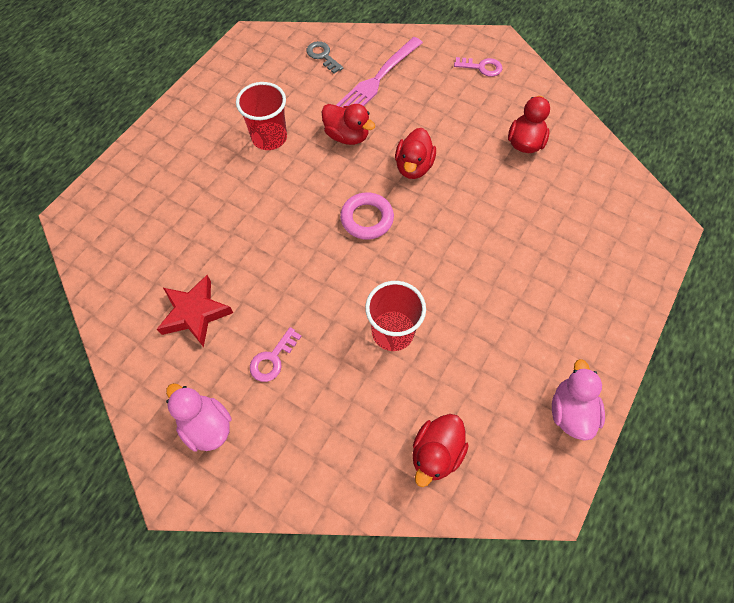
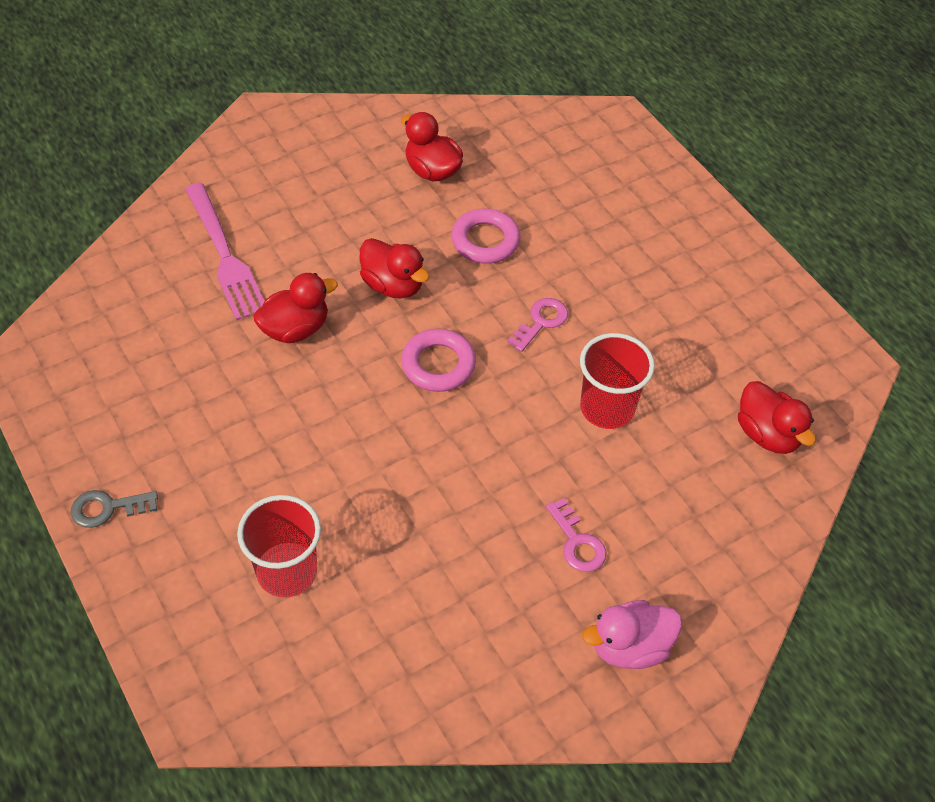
camera: 65 degrees left, 10 degrees down
red star [157,275,233,347] -> none
red cup [236,82,287,150] -> red cup moved to [237,495,321,598]
grey key [306,41,343,73] -> grey key moved to [71,490,158,528]
pink key [454,57,503,77] -> pink key moved to [507,298,568,352]
pink duck [552,359,605,441] -> none
none -> pink ring [451,209,520,264]

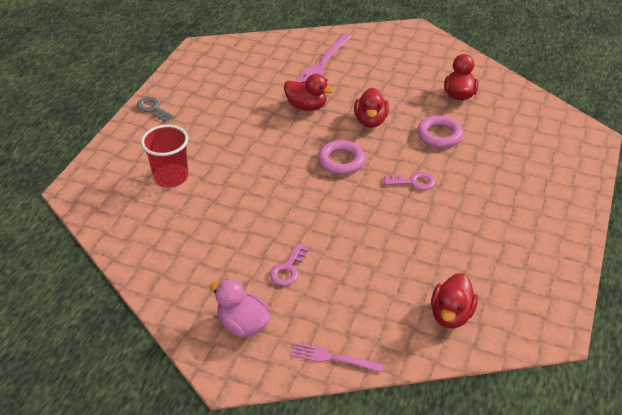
camera: 55 degrees right, 10 degrees down
red cup [580,333,655,429] -> none
none -> pink fork [291,342,384,372]

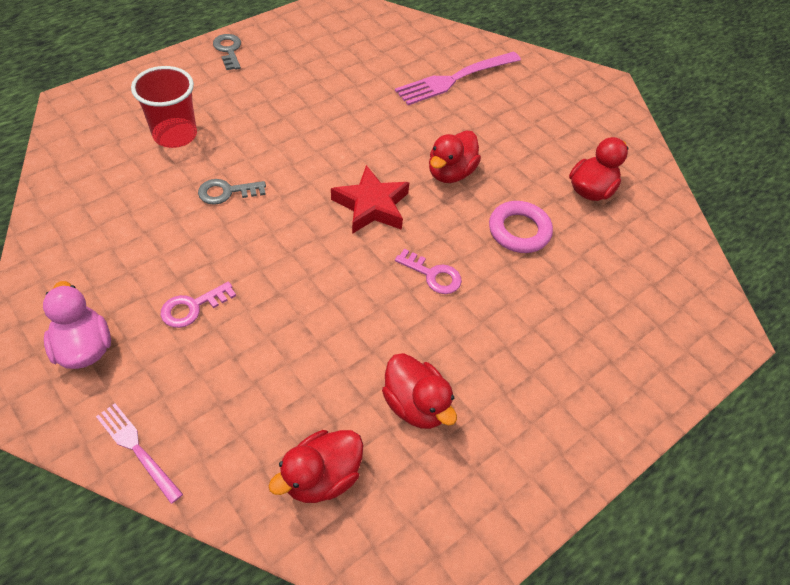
camera: 25 degrees right, 10 degrees up
red duck [284,74,334,111] -> red duck moved to [382,353,457,429]
pink ring [318,140,365,175] -> red star [331,165,410,234]
none -> grey key [198,179,266,205]

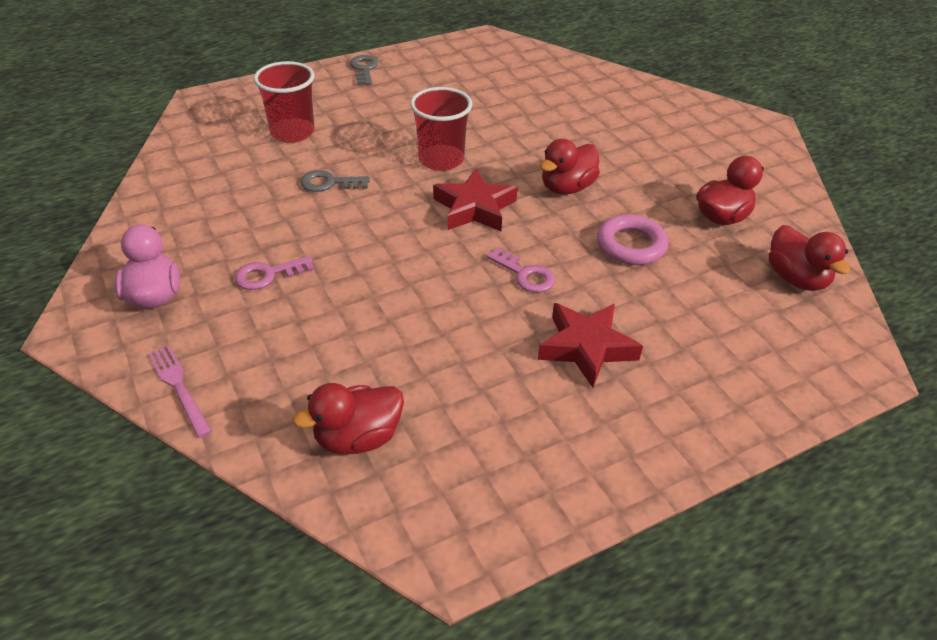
camera: 15 degrees right, 10 degrees down
red duck [382,353,457,429] -> red duck moved to [769,225,850,291]
pink fork [395,51,521,105] -> none
none -> red cup [410,87,472,171]
none -> red star [538,303,643,388]

